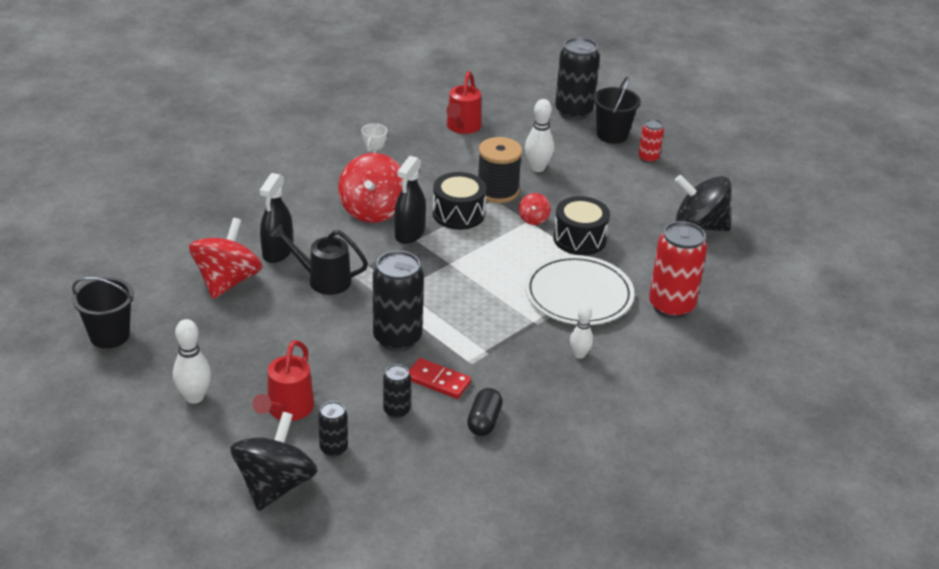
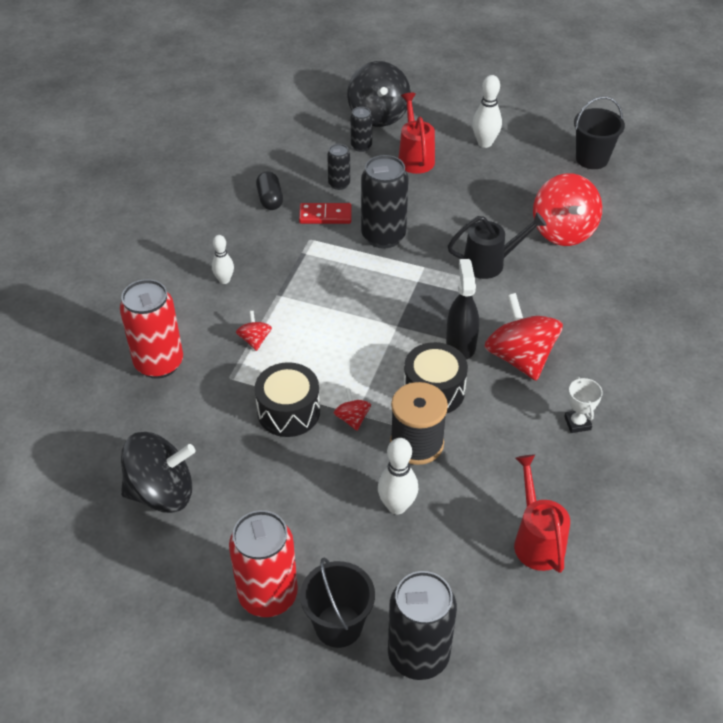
camera: 155 degrees right, 10 degrees up
black spray bottle [260,173,293,263] -> none
white plate [525,255,635,325] -> red spinning top [236,311,272,351]
red can [639,119,664,163] -> red can [229,510,298,617], size x1.92

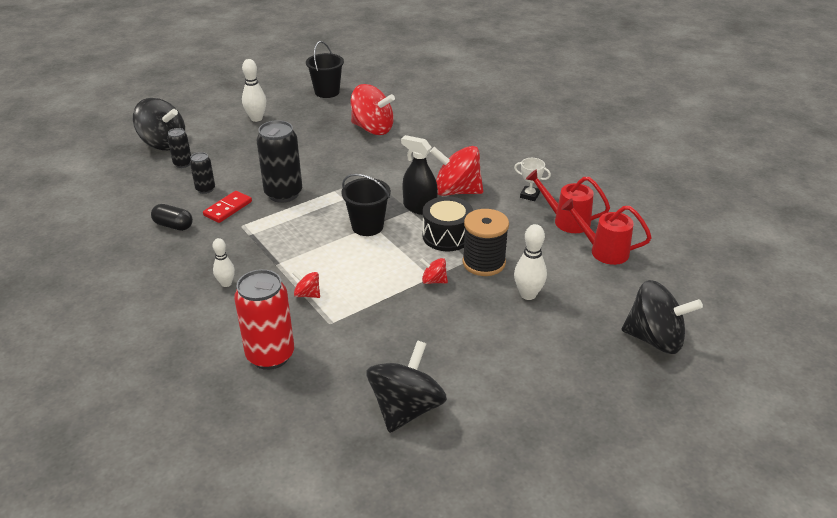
camera: 55 degrees left, 10 degrees down
red can [229,510,298,617] -> none
black drum [255,362,320,437] -> none
black bucket [300,558,375,648] -> black bucket moved to [341,174,391,236]
black can [388,571,457,680] -> black spinning top [622,280,703,354]
red watering can [399,93,435,174] -> red watering can moved to [526,169,610,233]
black watering can [448,212,547,279] -> none

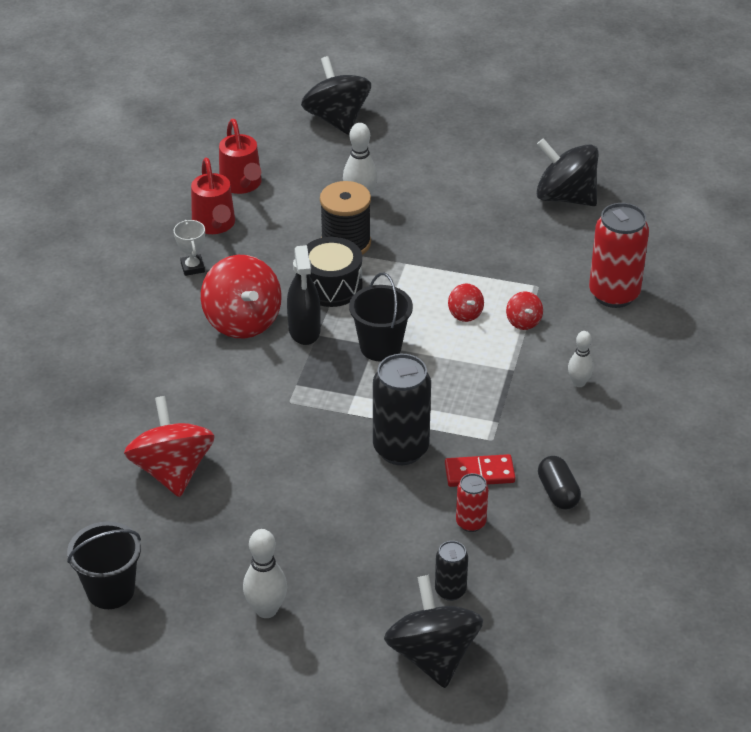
camera: 130 degrees left, 5 degrees up
black can [190,152,215,194] -> red can [456,473,488,532]
black spinning top [367,340,447,433] -> black spinning top turned 45 degrees clockwise [536,138,598,206]
red spinning top [420,258,448,284] -> red spinning top moved to [448,284,484,322]

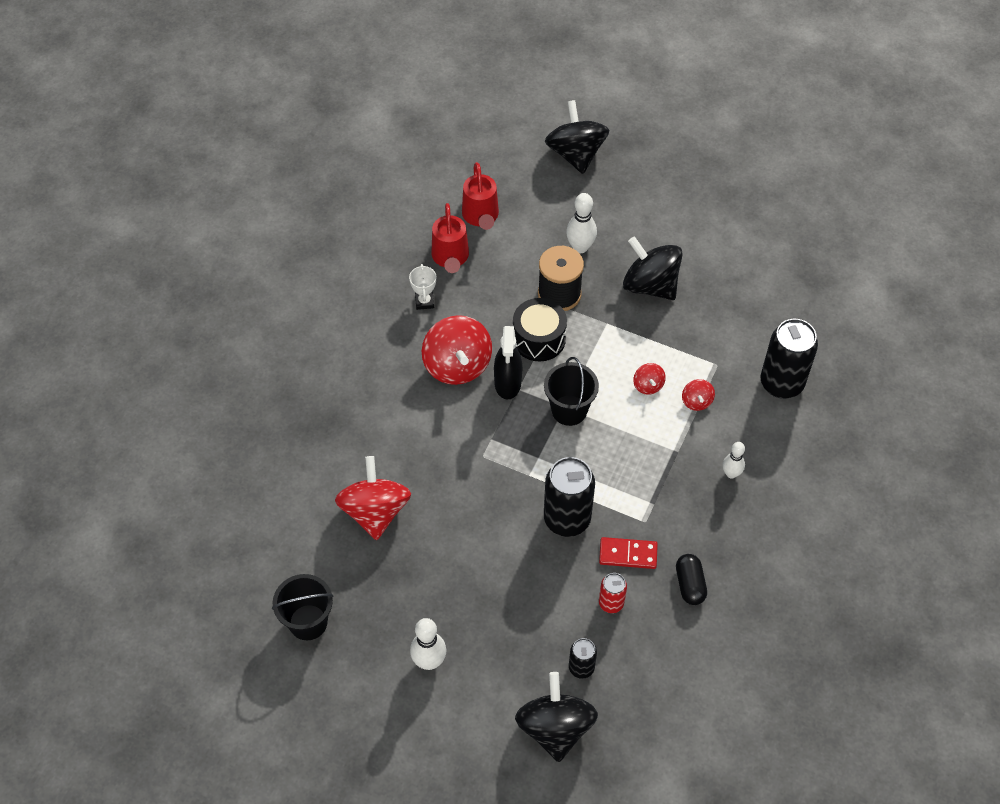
camera: 10 degrees right, 15 degrees up
black spinning top [536,138,598,206] -> black spinning top moved to [623,236,682,300]
red can [589,203,649,308] -> black can [761,319,818,399]

